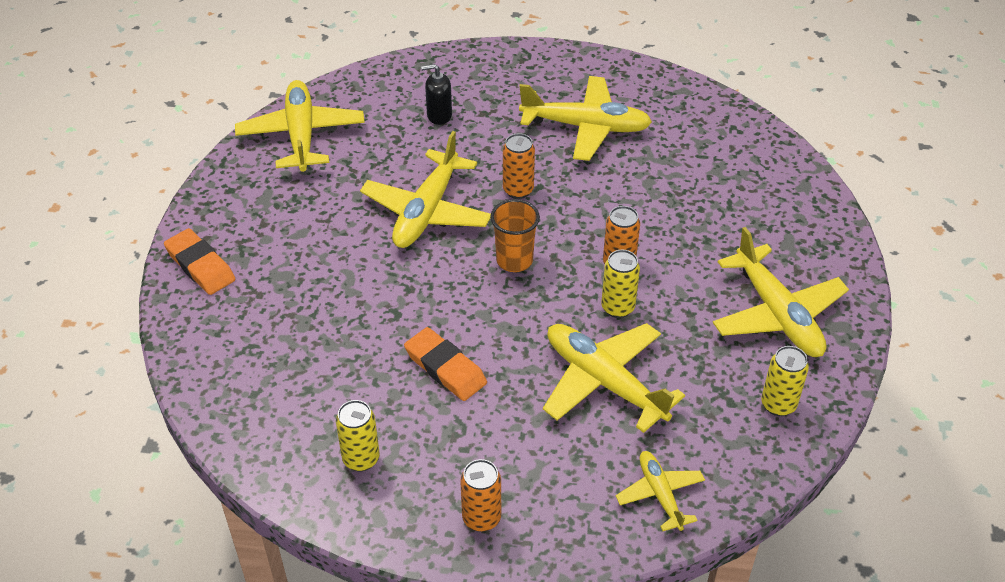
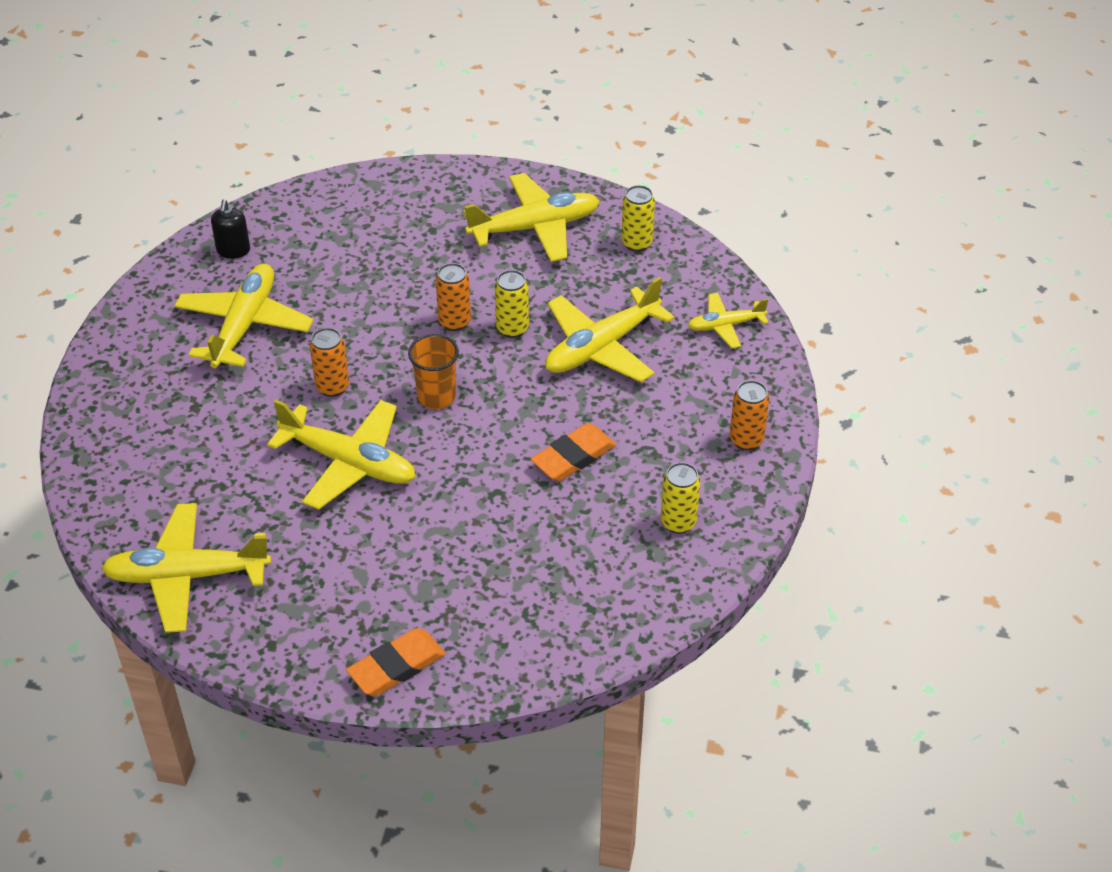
camera: 85 degrees left, 0 degrees up
black soap dispenser [421,64,452,125] -> black soap dispenser moved to [211,199,250,259]

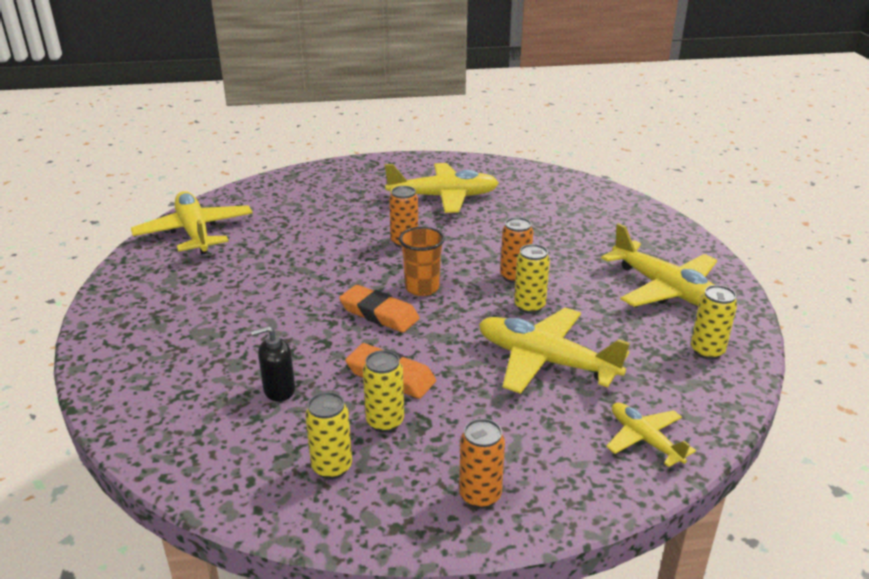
camera: 70 degrees right, 15 degrees down
black soap dispenser [211,199,250,259] -> black soap dispenser moved to [251,326,295,402]
yellow plane [267,399,416,510] -> none
orange eraser [346,628,445,696] -> orange eraser moved to [339,285,420,332]
none -> yellow can [363,350,404,433]

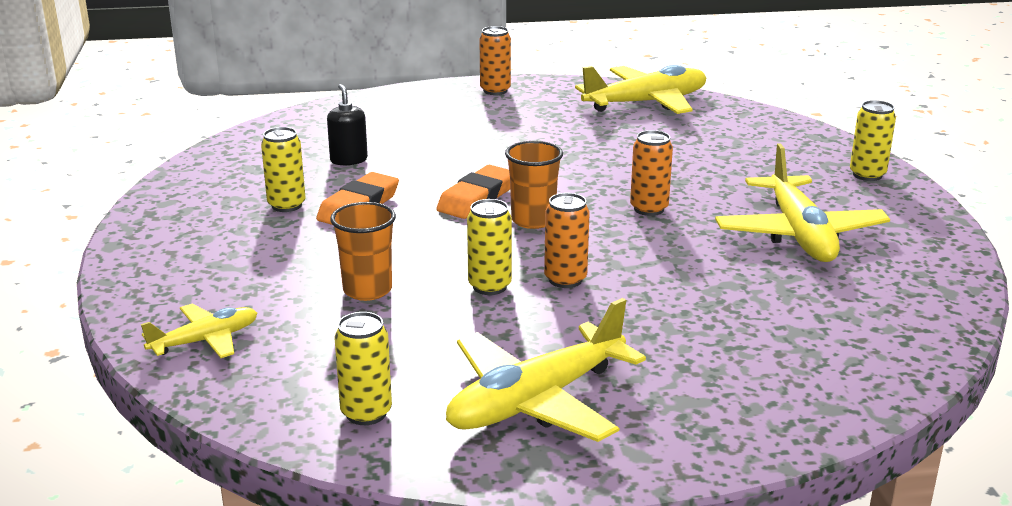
camera: 90 degrees right, 5 degrees down
yellow can [305,392,352,479] -> yellow can moved to [850,100,896,181]
orange can [459,419,505,509] -> orange can moved to [480,26,511,95]
yellow plane [479,308,630,394] -> orange cup [330,202,396,301]

